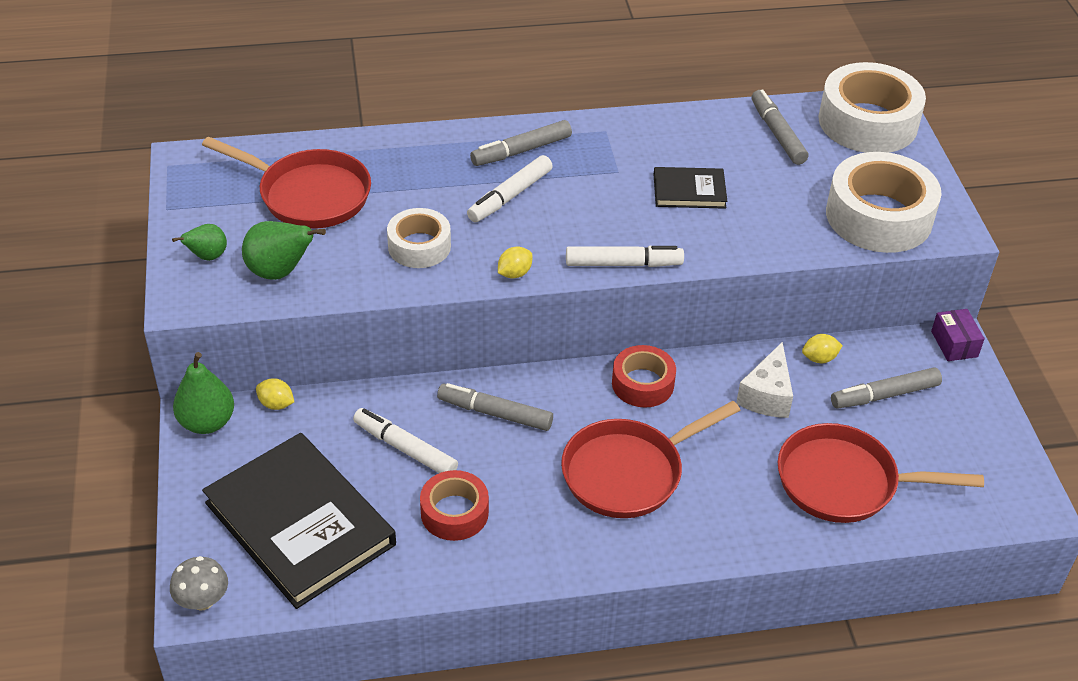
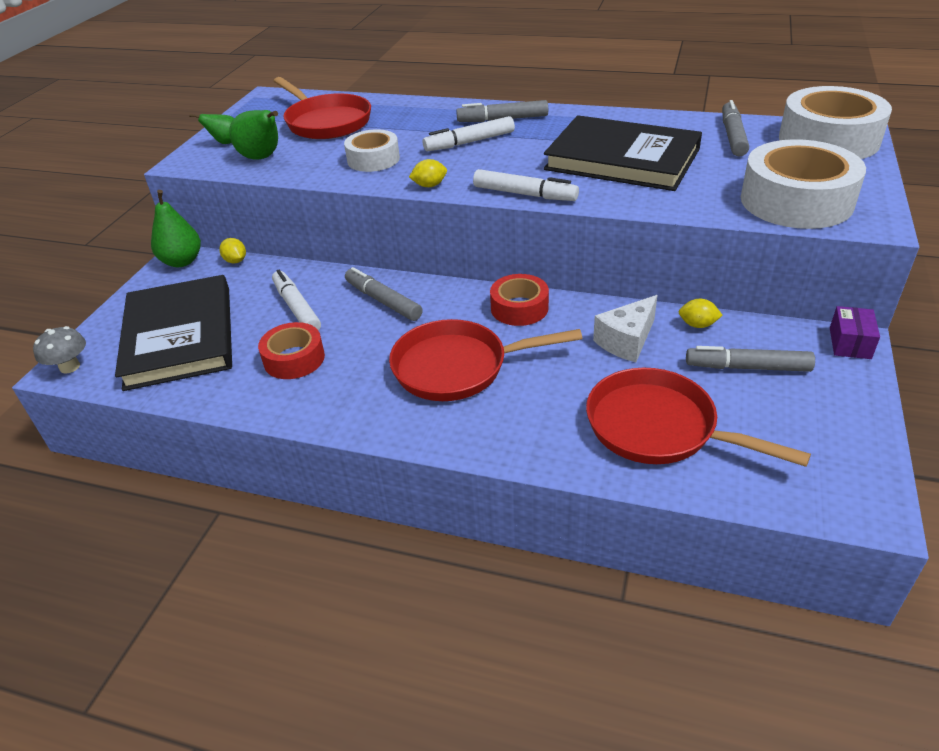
camera: 30 degrees right, 5 degrees down
black book [654,167,727,209] -> black book [544,115,702,191], size x2.06

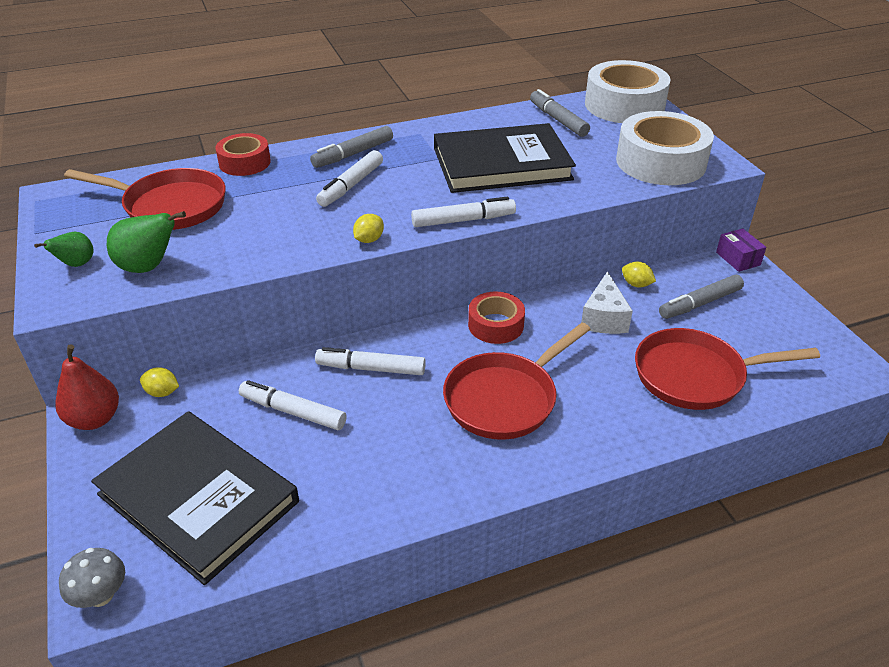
camera: 40 degrees left, 0 degrees up
green pear [151,190,201,267] -> red pear [55,344,119,430]
red tape [258,322,325,379] -> red tape moved to [215,133,271,176]
white tape [344,129,400,172] -> none
grey marker [345,267,423,321] -> white marker [315,347,426,375]
yellow lemon [679,299,723,328] -> yellow lemon turned 60 degrees clockwise [622,262,656,287]

